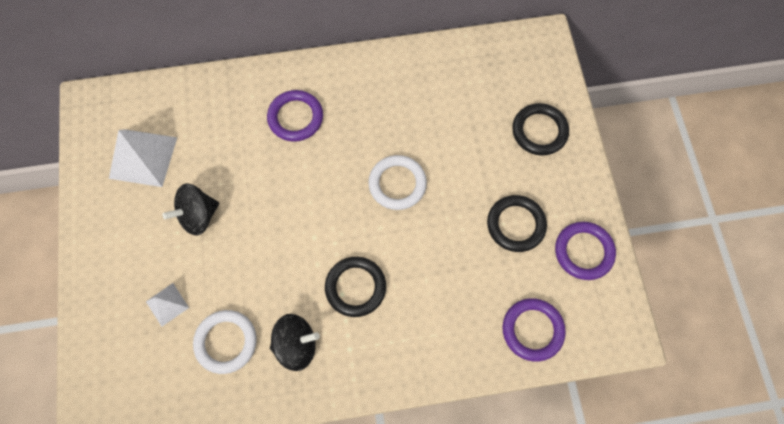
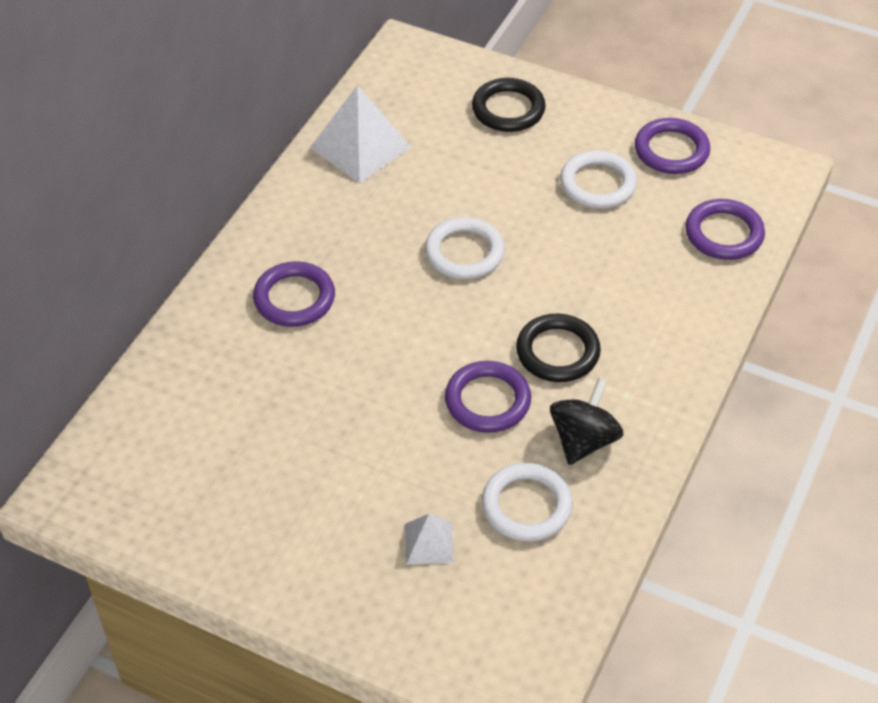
camera: 55 degrees left, 20 degrees down
white pyramid [109,129,177,187] -> white pyramid moved to [310,85,411,184]
black spinning top [162,183,219,236] -> none
black ring [487,195,547,252] -> white ring [560,151,637,209]
none -> purple ring [445,361,531,433]

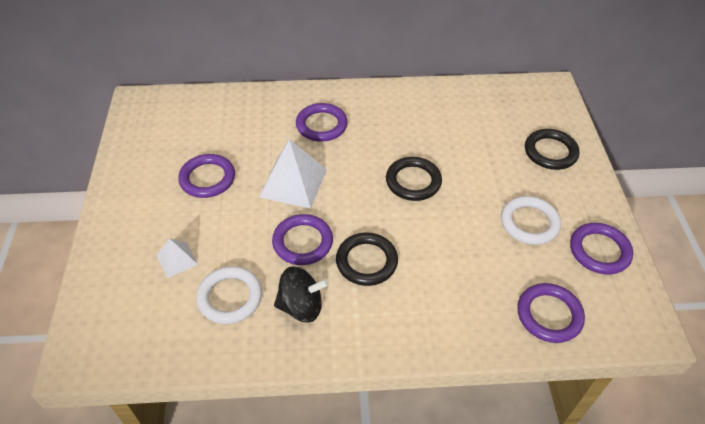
camera: 60 degrees right, 0 degrees up
white pyramid [310,85,411,184] -> white pyramid moved to [259,139,327,208]
white ring [425,217,505,280] -> black ring [386,157,442,201]
none -> purple ring [178,154,235,198]

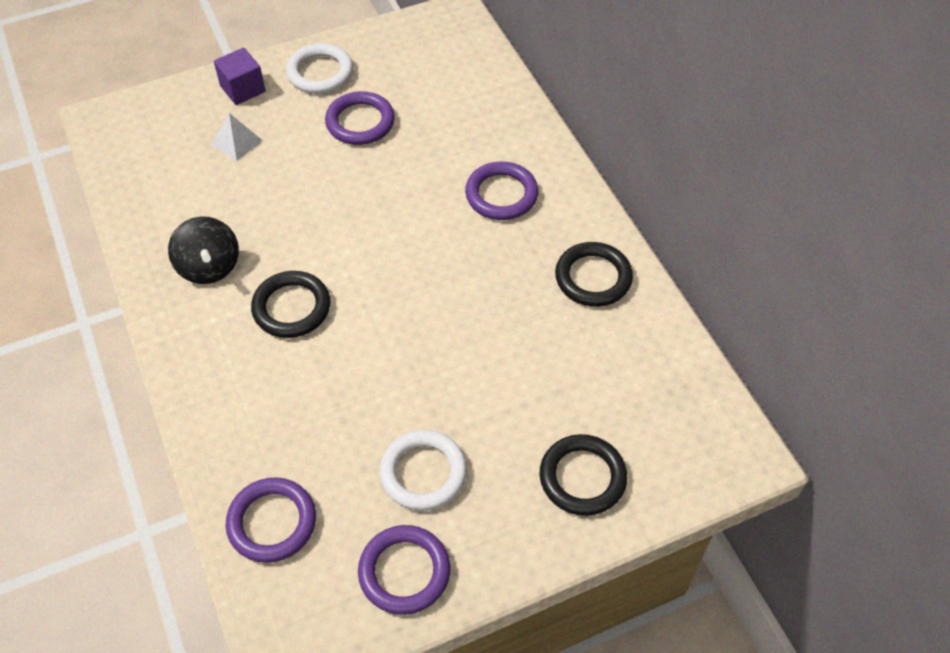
camera: 70 degrees right, 5 degrees up
white ring [196,266,262,324] -> white ring moved to [286,43,353,94]
white pyramid [259,139,327,208] -> none
purple ring [272,214,333,265] -> none
black ring [386,157,442,201] -> black ring moved to [555,242,633,307]
none -> purple cube [214,48,266,105]

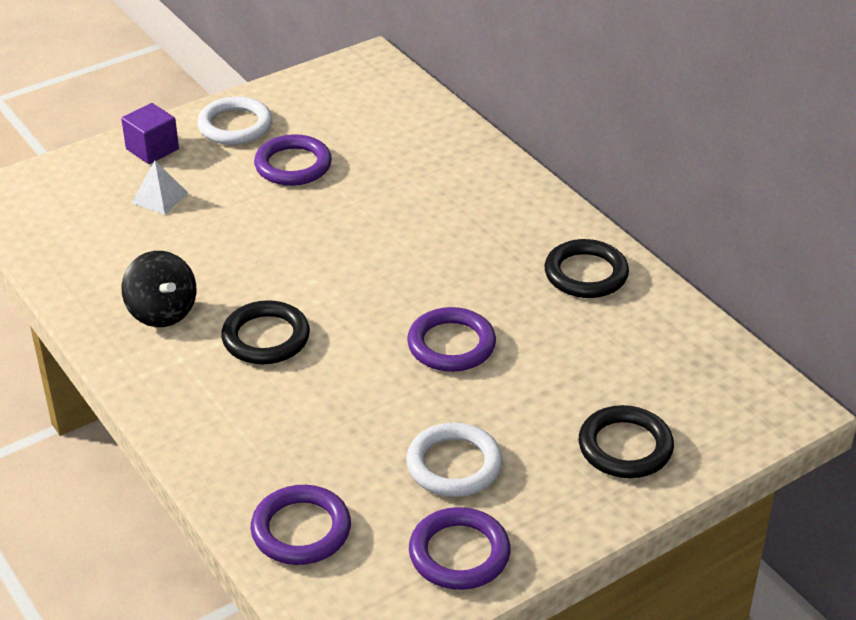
camera: 10 degrees left, 15 degrees down
purple ring [465,162,538,220] -> purple ring moved to [407,307,496,372]

